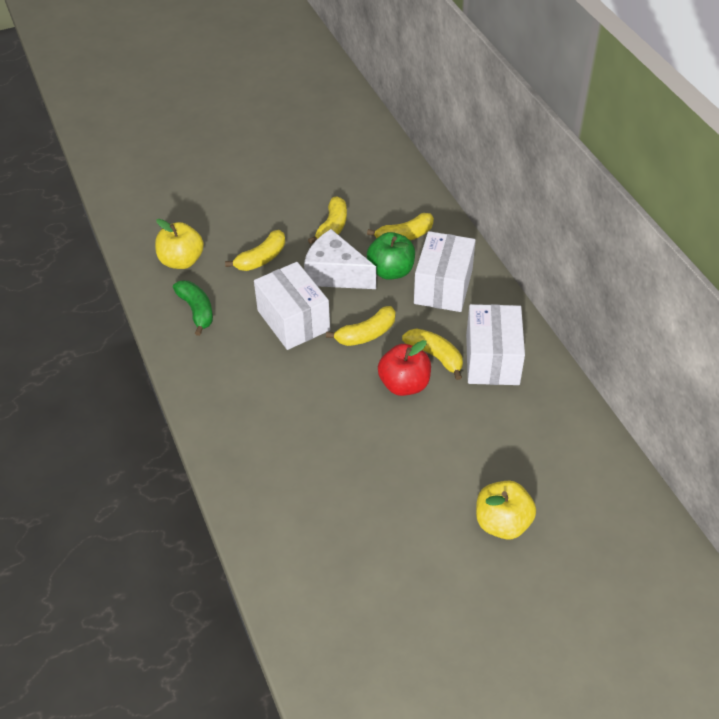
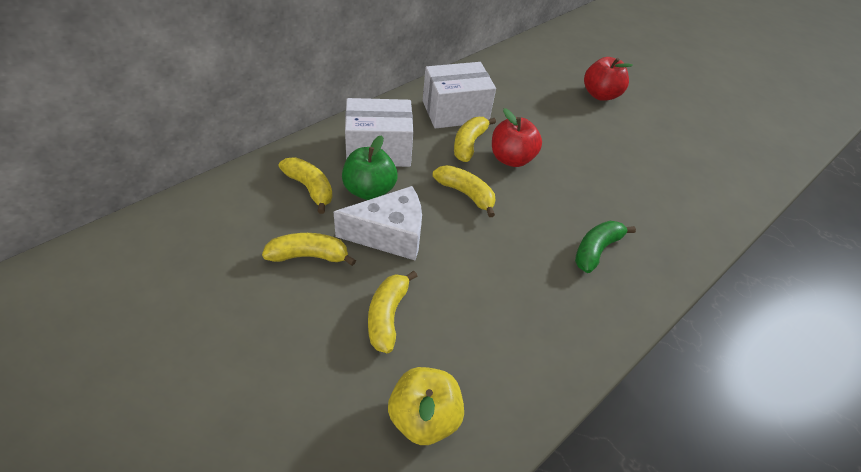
camera: 115 degrees left, 0 degrees up
green banana [173,281,213,336] -> green banana moved to [575,221,636,273]
yellow banana [225,230,285,271] -> yellow banana turned 105 degrees counterclockwise [368,271,418,353]
white box [254,262,330,350] -> none
white cheese [304,229,376,289] -> white cheese turned 105 degrees counterclockwise [334,186,422,261]
yellow apple [476,481,536,539] -> red apple [584,57,633,101]

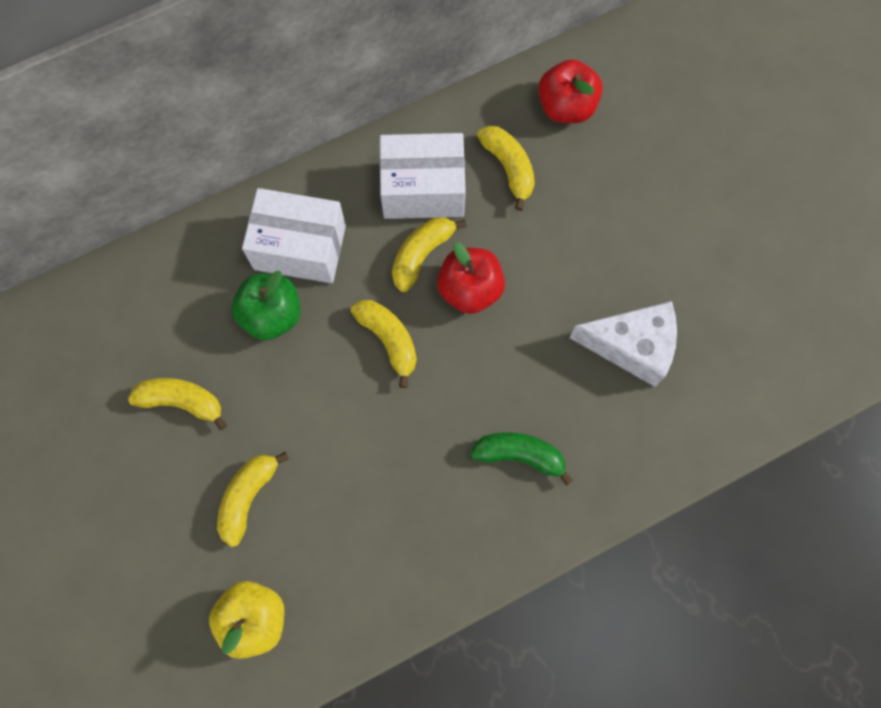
camera: 20 degrees right, 25 degrees up
yellow banana [279,157,333,214] -> yellow banana moved to [477,126,535,211]
white cheese [334,186,422,261] -> white cheese moved to [569,301,677,387]
green banana [575,221,636,273] -> green banana turned 45 degrees clockwise [470,432,573,486]
red apple [584,57,633,101] -> red apple moved to [538,59,603,123]

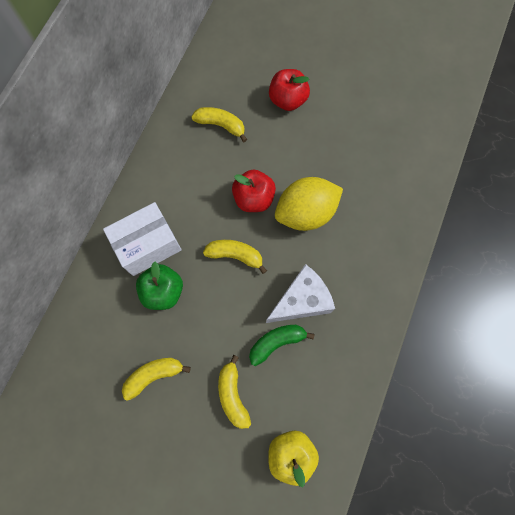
camera: 40 degrees left, 0 degrees up
white box [379,133,466,219] -> none
yellow banana [392,217,467,292] -> none
green banana [470,432,573,486] -> green banana moved to [249,325,314,366]
red apple [538,59,603,123] -> red apple moved to [269,69,310,111]
white cheese [569,301,677,387] -> white cheese moved to [266,264,335,323]
none -> yellow lemon [275,177,343,231]

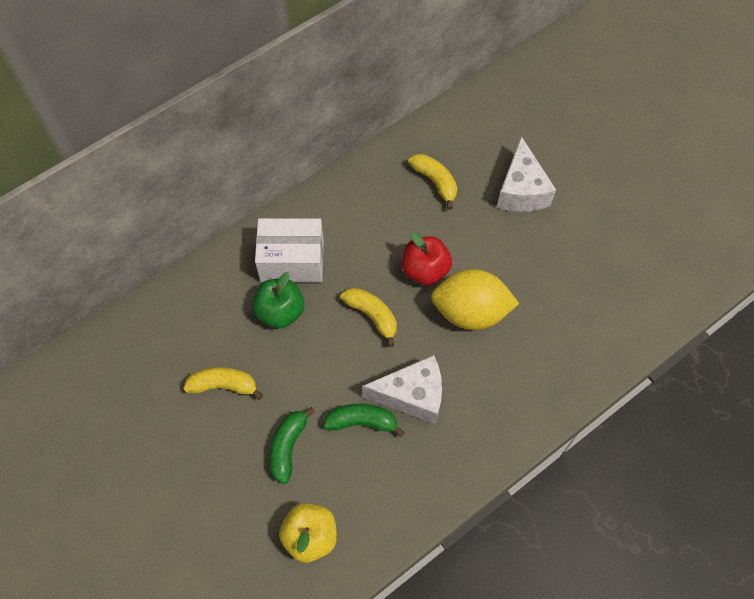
camera: 30 degrees right, 10 degrees down
yellow banana [218,355,251,429] -> green banana [269,407,315,484]
red apple [269,69,310,111] -> white cheese [497,136,556,212]

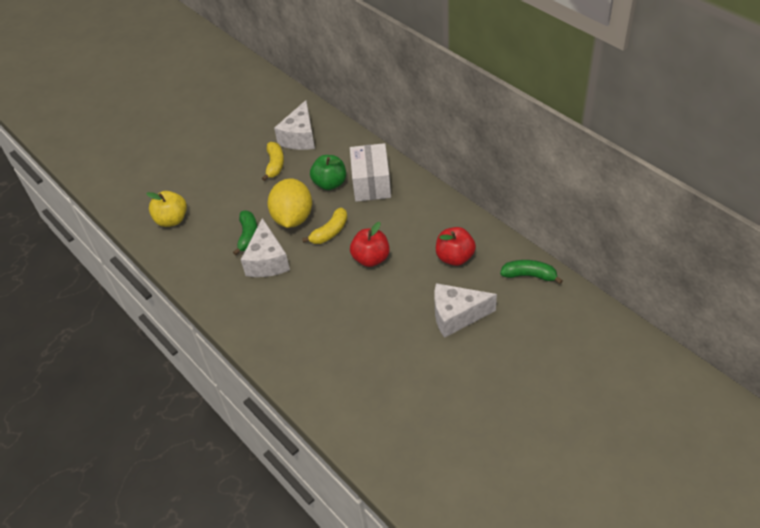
camera: 90 degrees right, 15 degrees down
green banana [269,407,315,484] -> green banana moved to [500,260,563,284]
yellow banana [408,154,457,210] -> red apple [436,227,476,266]
yellow lemon [431,269,519,330] -> yellow lemon moved to [268,178,312,228]
none -> white cheese [274,100,315,150]

